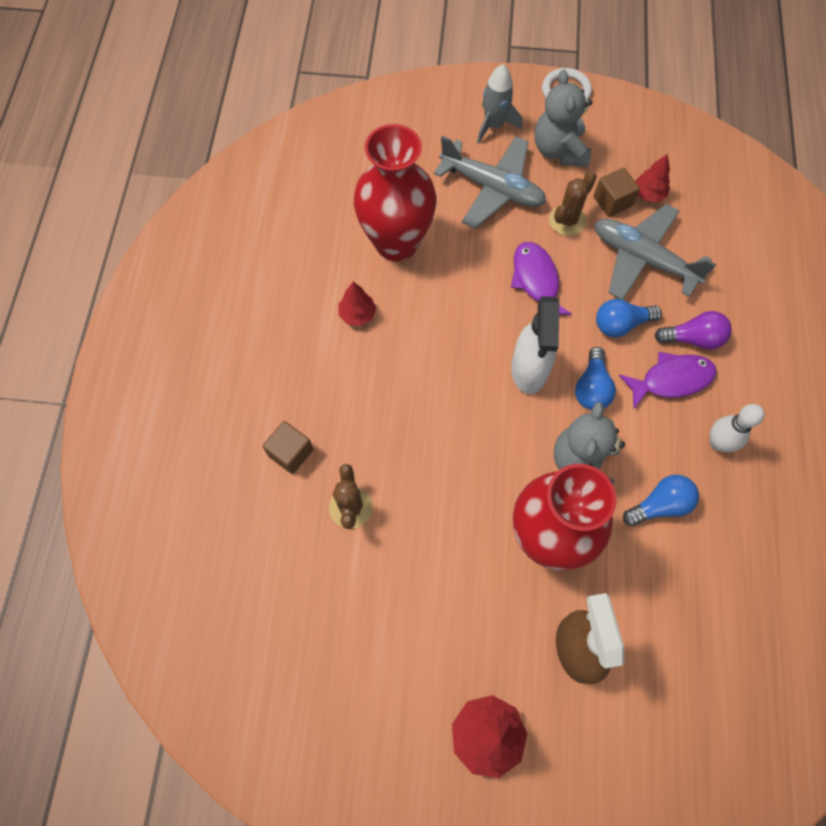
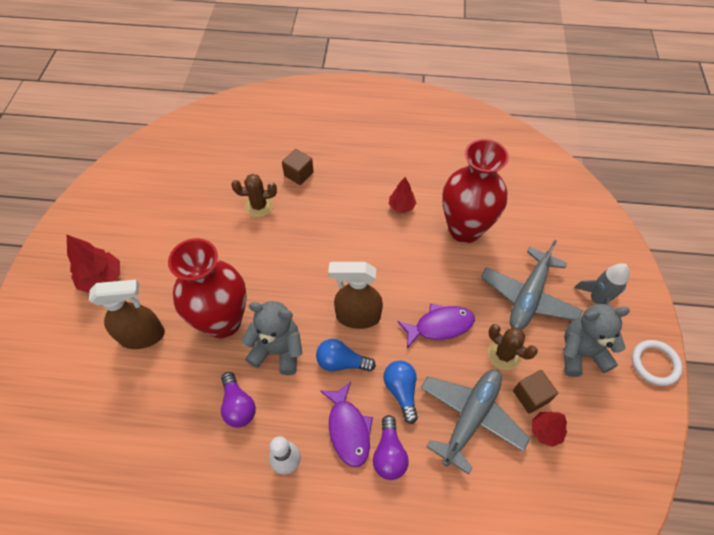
camera: 90 degrees right, 10 degrees down
white spray bottle [511,296,559,394] -> brown spray bottle [328,262,383,329]
blue light bulb [623,475,699,527] -> purple light bulb [221,372,256,428]

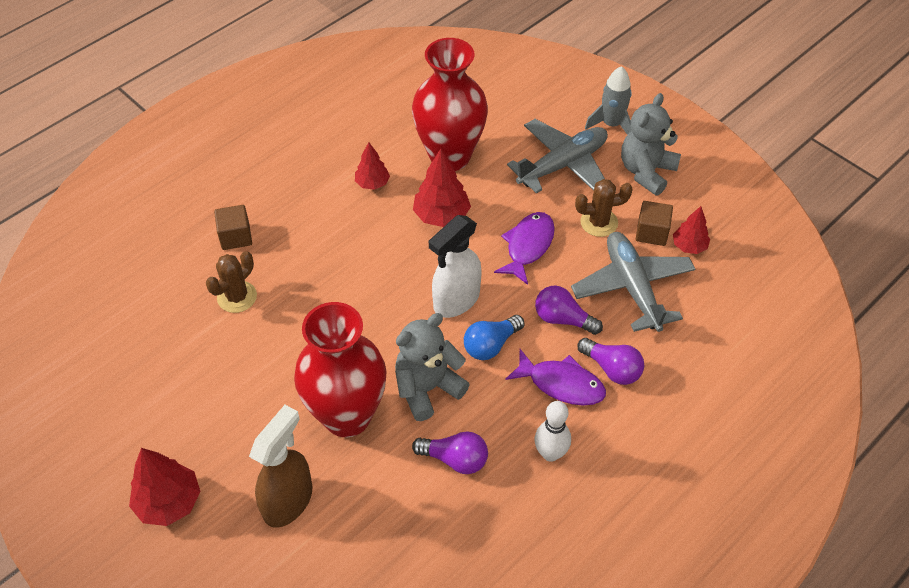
camera: 50 degrees left, 5 degrees down
brown spray bottle [328,262,383,329] -> white spray bottle [429,215,482,318]
blue light bulb [383,360,418,424] -> purple light bulb [535,286,603,335]
grey plane [481,240,583,330] -> grey plane turned 105 degrees counterclockwise [507,119,608,194]
white ring [632,340,683,386] -> none
none -> red tree [413,149,471,227]

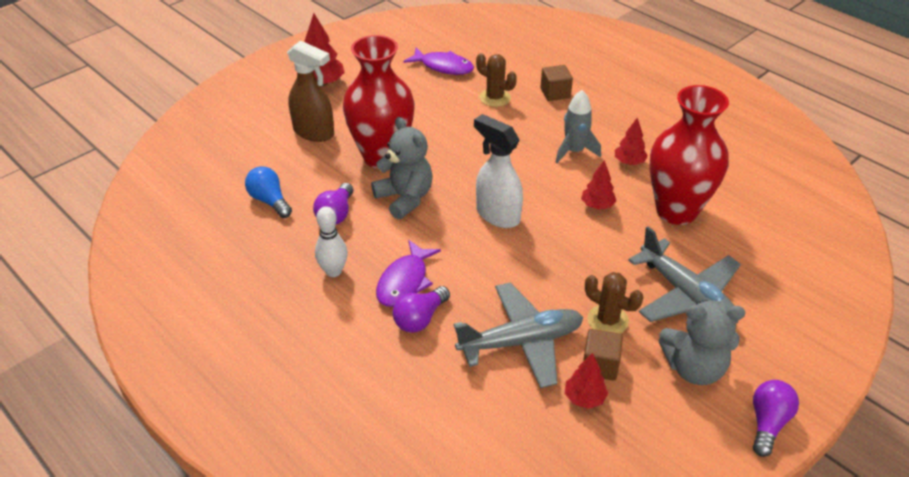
camera: 90 degrees right, 10 degrees down
red tree [413,149,471,227] -> red tree [581,160,616,210], size x0.63
blue light bulb [464,315,525,360] -> blue light bulb moved to [245,166,292,218]
purple fish [494,212,555,285] -> purple fish moved to [403,48,474,75]
purple light bulb [535,286,603,335] -> purple light bulb moved to [753,380,799,457]
brown cactus [575,179,633,237] -> brown cactus turned 45 degrees counterclockwise [585,272,643,334]
grey rocket [585,66,632,135] -> grey rocket moved to [555,90,601,163]
grey teddy bear [621,93,681,196] -> grey teddy bear turned 150 degrees clockwise [659,300,745,385]

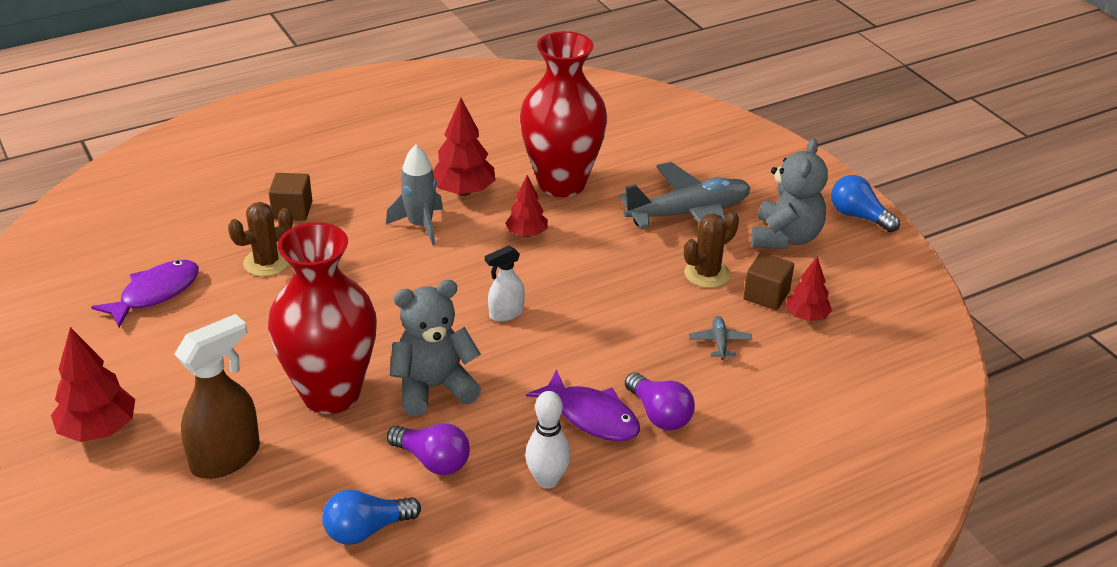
camera: 75 degrees left, 5 degrees down
grey plane [454,283,583,388] -> grey plane [689,316,752,360], size x0.40
white spray bottle [474,114,523,228] -> white spray bottle [485,245,525,322], size x0.56
red tree [615,118,648,165] -> red tree [433,98,495,196], size x1.59
purple light bulb [753,380,799,457] -> blue light bulb [831,175,900,232]

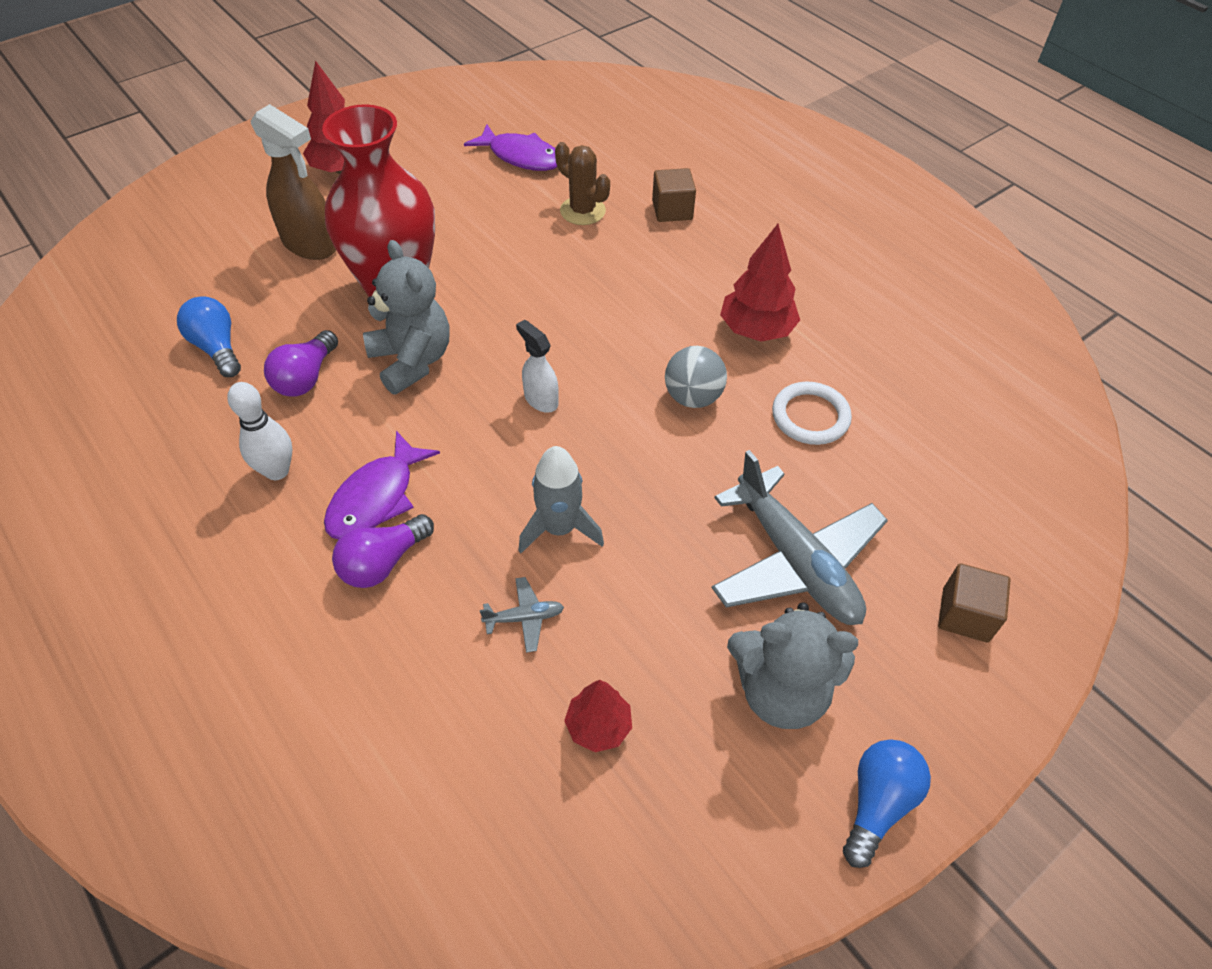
camera: 80 degrees right, 15 degrees up
grey rocket [386,145,443,245] -> grey rocket moved to [518,446,604,553]
red tree [505,175,548,237] -> grey ball [665,346,727,408]
red vase [519,31,607,197] -> white ring [772,382,852,445]
brown cactus [684,211,739,288] -> none
brown cube [743,252,794,310] -> brown cube moved to [938,563,1011,642]

